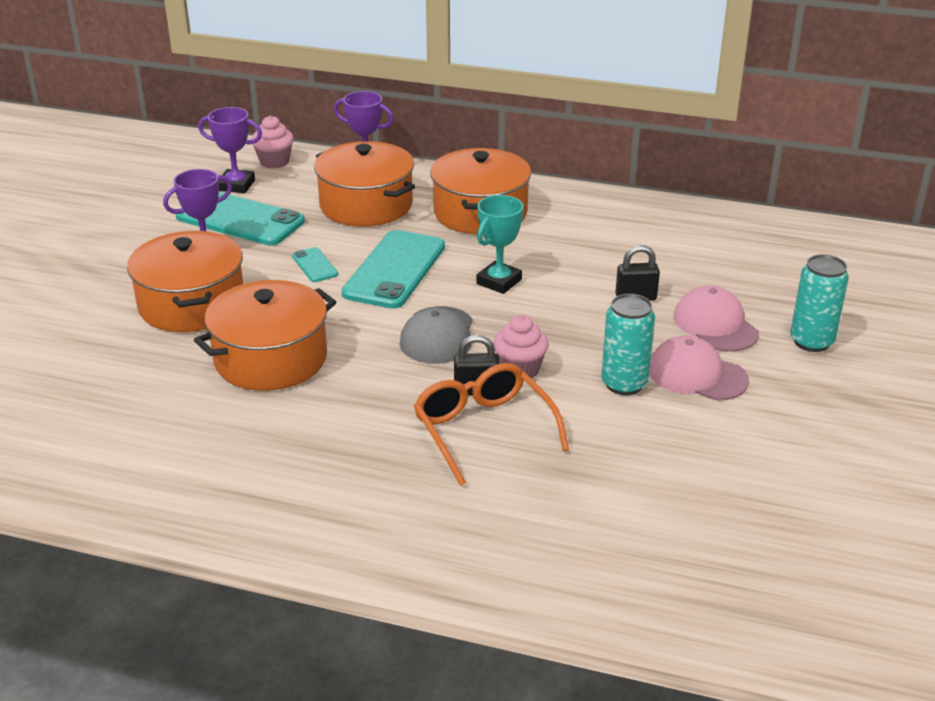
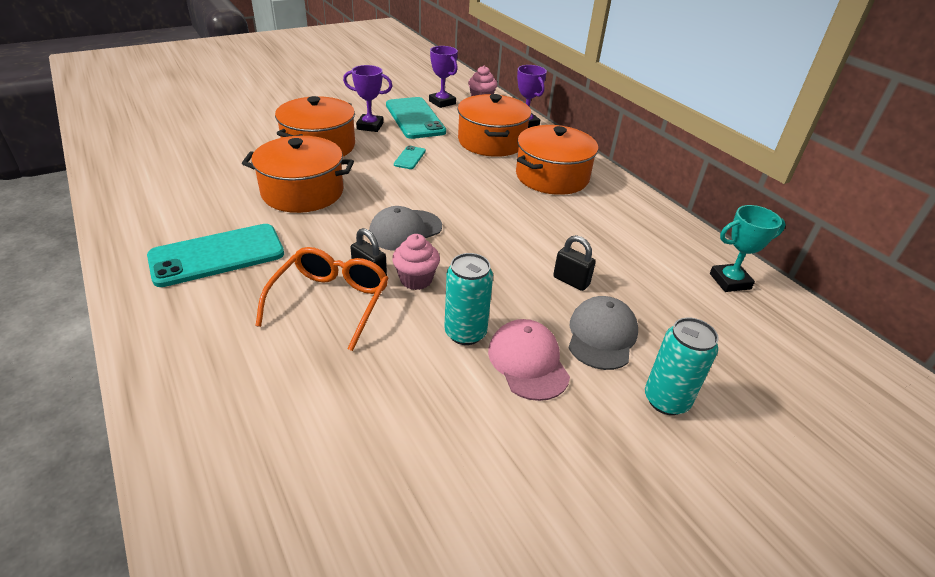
camera: 40 degrees right, 5 degrees up
turquoise phone [342,230,445,309] -> turquoise phone moved to [147,224,284,287]
turquoise trophy [476,195,523,294] -> turquoise trophy moved to [710,205,786,292]
pink cap [673,285,759,352] -> grey cap [569,296,638,370]

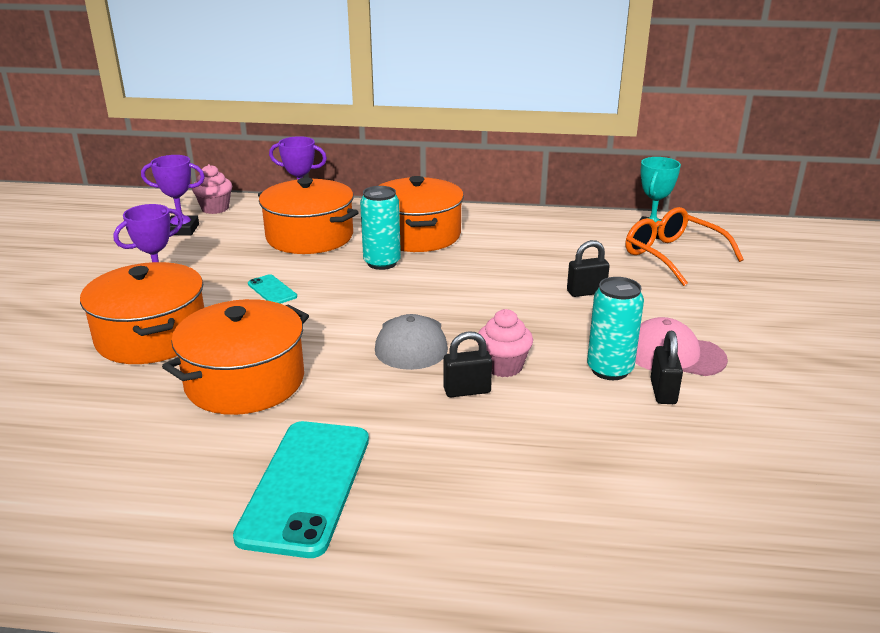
camera: 50 degrees left, 10 degrees down
orange glasses [255,247,388,351] -> orange glasses moved to [626,207,744,286]
turquoise phone [386,97,446,139] -> none
grey cap [569,296,638,370] -> none
turquoise can [645,317,719,415] -> turquoise can moved to [360,186,401,270]
none -> black padlock [650,331,683,404]

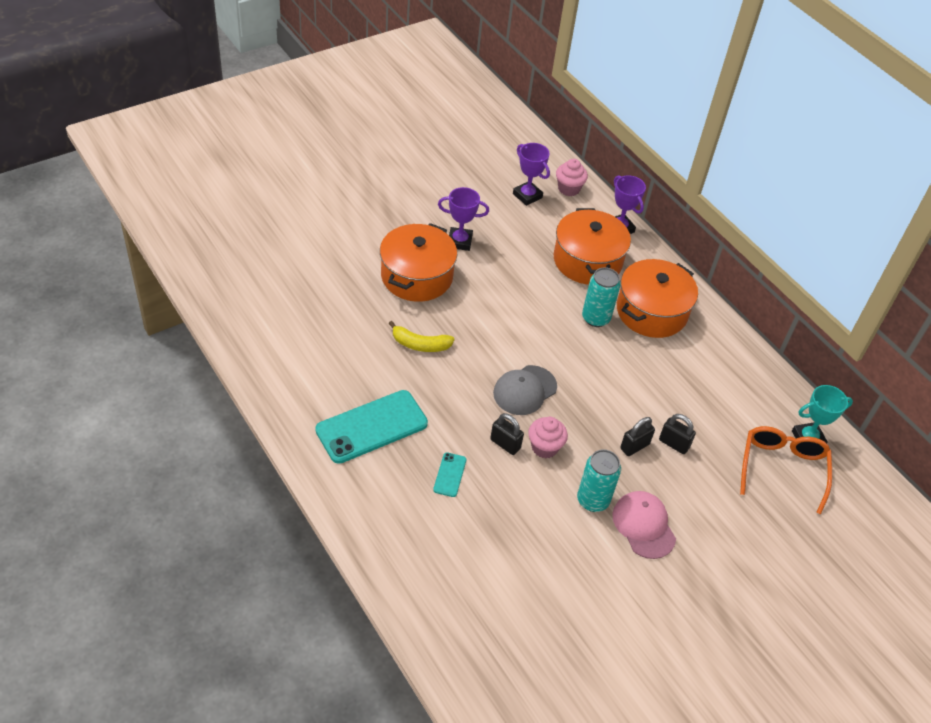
camera: 45 degrees right, 20 degrees up
orange pot [162,299,309,415] -> yellow banana [388,321,455,352]
turquoise phone [248,274,297,304] -> turquoise phone moved to [433,452,467,497]
black padlock [650,331,683,404] -> black padlock moved to [620,417,655,456]

